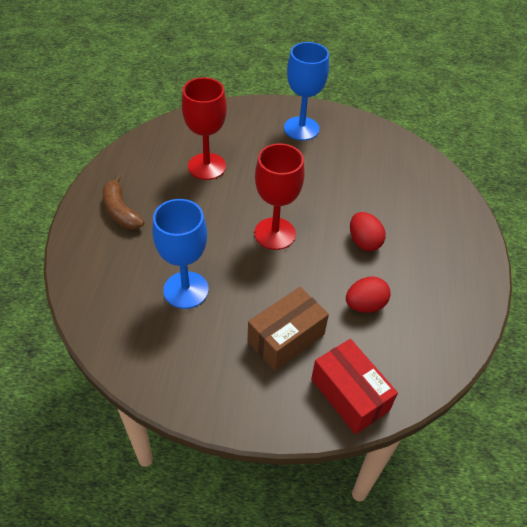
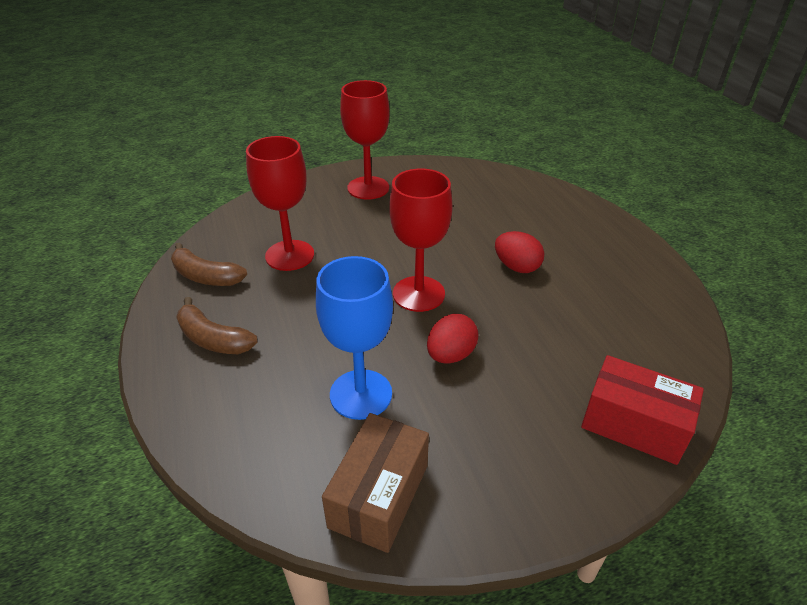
camera: 25 degrees left, 10 degrees down
brown box [248,287,329,371] -> brown box moved to [322,413,429,553]
blue goblet [284,42,329,141] -> red goblet [340,80,390,200]
red egg [346,277,391,313] -> red egg moved to [427,314,479,363]
none -> brown banana [171,243,247,286]

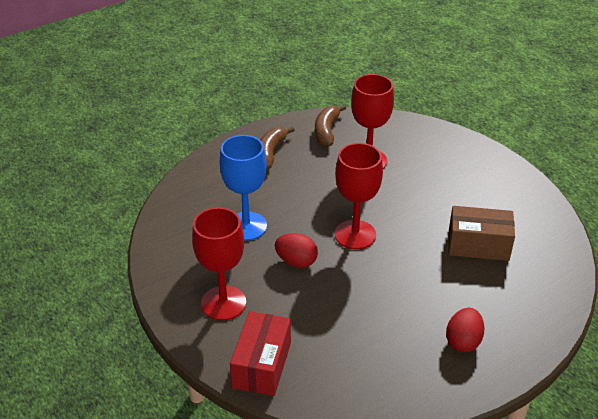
camera: 75 degrees right, 0 degrees up
brown box [322,413,429,553] -> brown box moved to [448,206,515,261]
red goblet [340,80,390,200] -> red goblet moved to [192,207,246,320]
red egg [495,231,544,273] -> red egg moved to [446,308,485,353]

